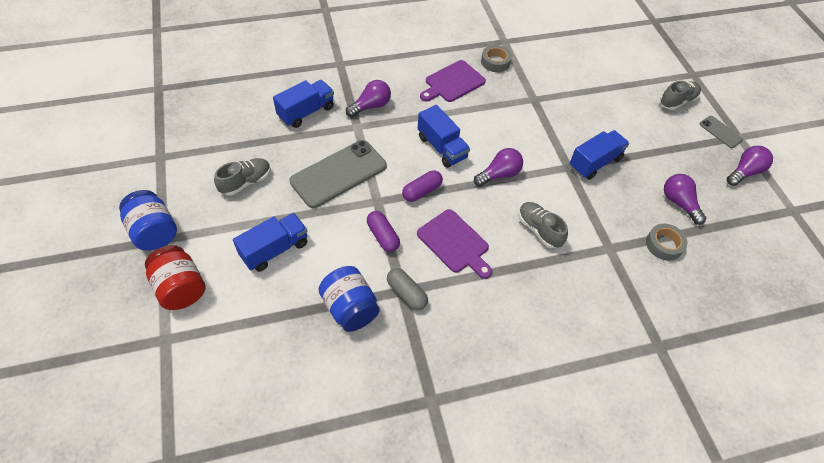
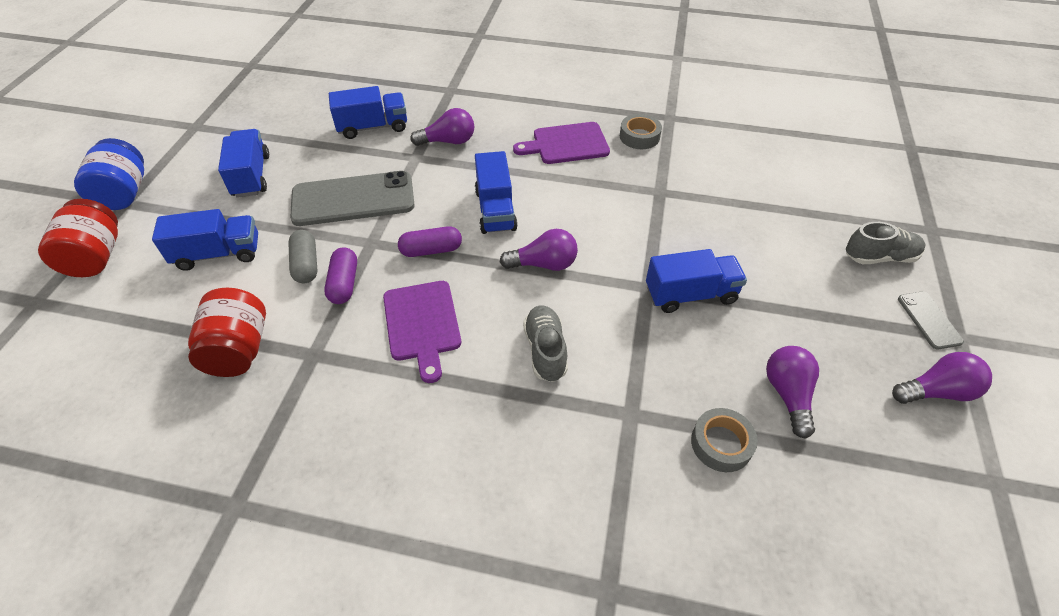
camera: 30 degrees right, 5 degrees down
grey shoe [214,158,271,196] -> blue truck [218,129,269,198]
blue jar [318,266,380,332] -> red jar [188,288,266,377]
grey capsule [387,268,428,310] -> grey capsule moved to [288,230,317,283]

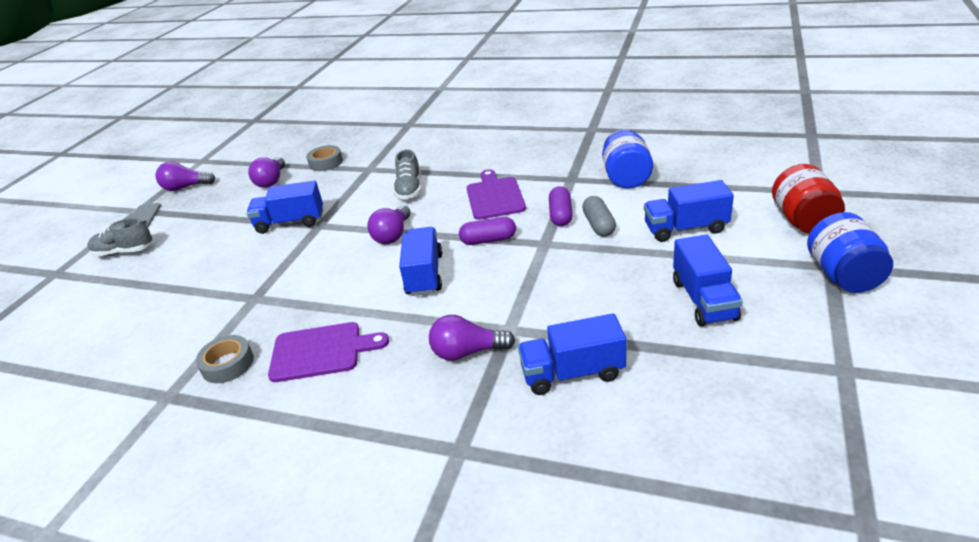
camera: 170 degrees left, 15 degrees down
red jar [188,288,266,377] -> blue jar [602,129,653,189]
grey phone [290,171,415,226] -> none
purple light bulb [500,229,578,271] -> purple light bulb turned 75 degrees counterclockwise [367,205,411,244]

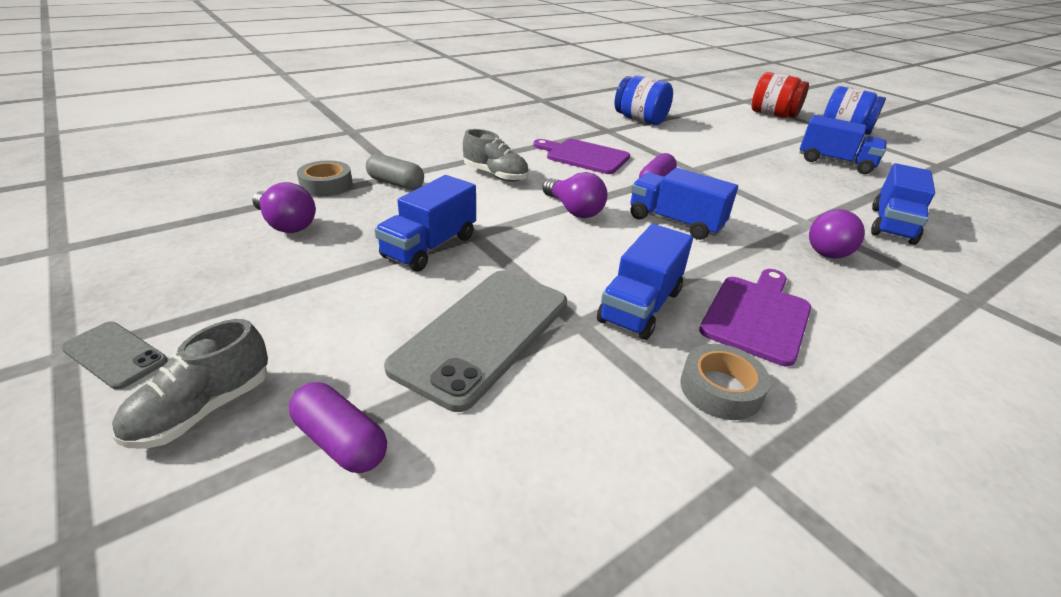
camera: 60 degrees left, 0 degrees up
purple light bulb [155,161,215,191] -> none
purple capsule [549,186,573,226] -> purple capsule moved to [289,382,387,473]
grey capsule [582,196,616,237] -> grey capsule moved to [366,154,424,190]
blue truck [644,180,734,242] -> blue truck moved to [597,224,693,340]
none -> grey phone [384,270,567,412]

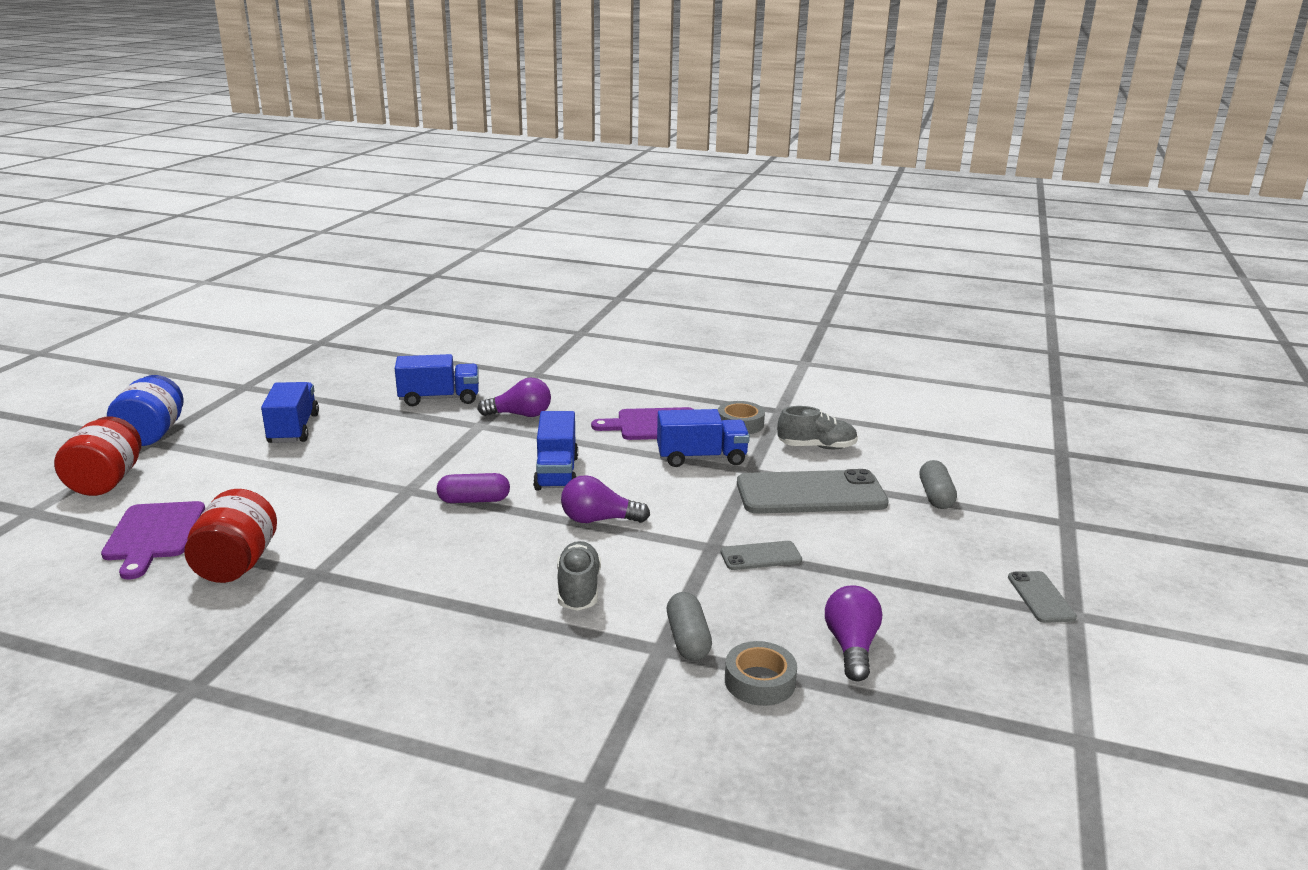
camera: 125 degrees left, 10 degrees down
grey shoe [112,319,268,449] -> grey shoe moved to [777,406,858,449]
purple capsule [289,382,387,473] -> grey capsule [920,460,957,509]
blue truck [375,175,476,272] -> grey phone [720,541,802,570]
purple cutting board [533,139,630,174] -> purple cutting board moved to [101,501,205,580]
purple light bulb [542,172,607,218] -> purple light bulb turned 105 degrees counterclockwise [561,475,650,523]
blue jar [615,76,673,125] -> red jar [184,489,277,583]

